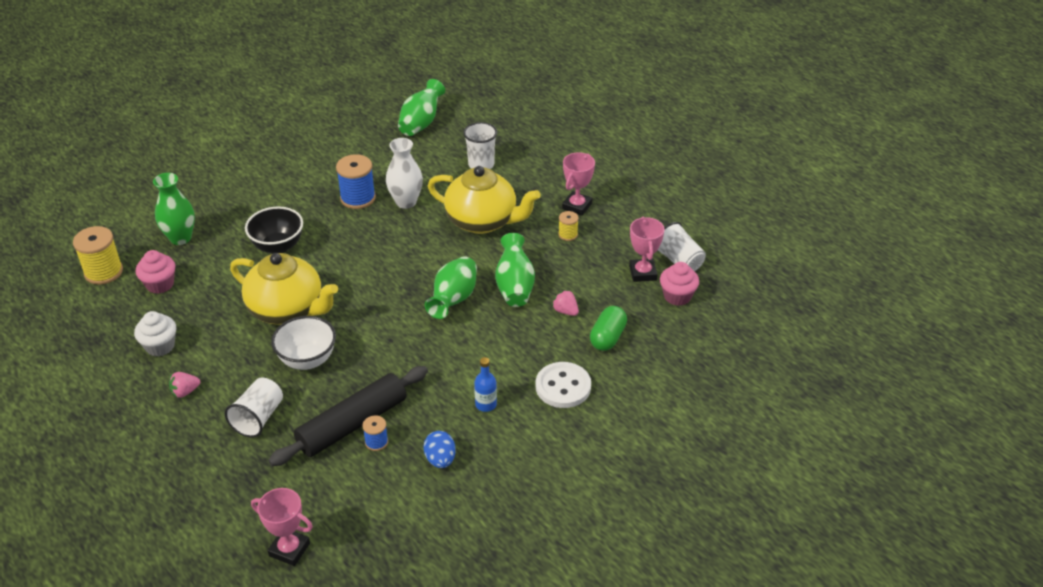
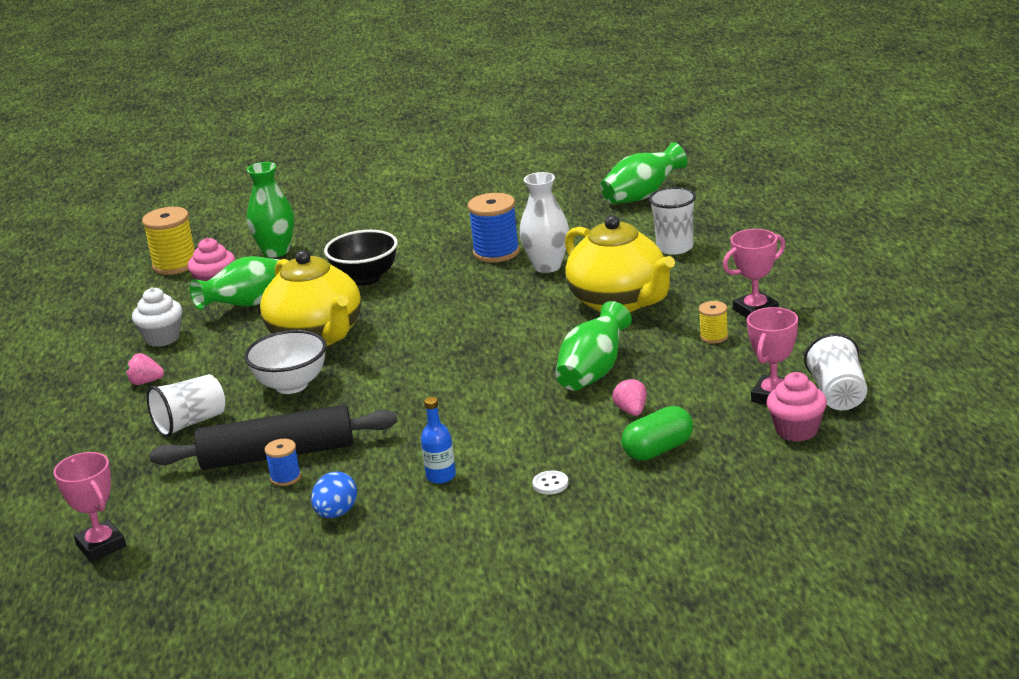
camera: 35 degrees right, 15 degrees down
green vase [425,256,477,319] -> green vase moved to [190,256,280,310]
white button [536,362,591,408] -> white button [532,470,569,495], size x0.45

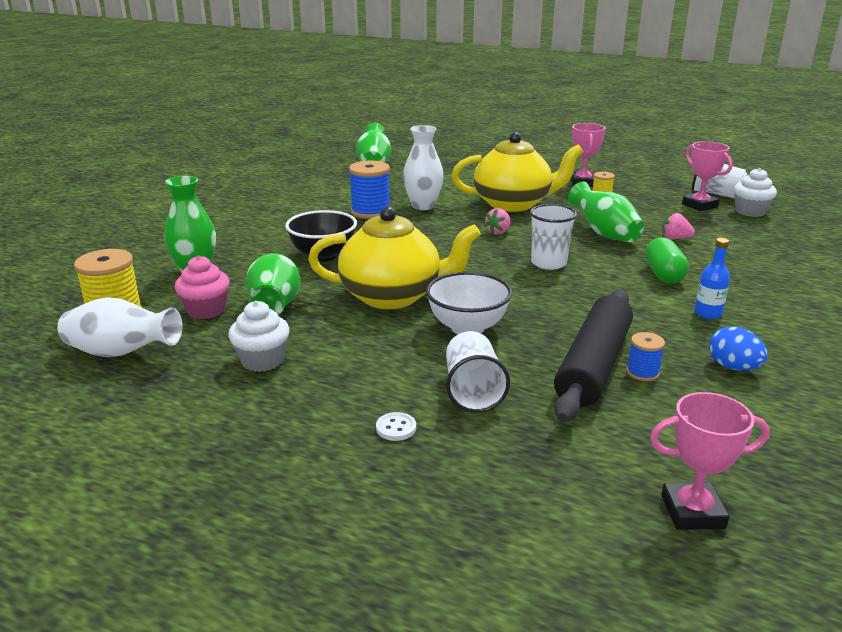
camera: 60 degrees left, 0 degrees up
pink strawberry [126,353,164,385] -> pink strawberry moved to [484,208,511,235]
white button [532,470,569,495] -> white button moved to [376,412,416,441]
green capsule [621,406,693,461] -> green capsule moved to [645,237,689,284]
white cup [649,187,696,255] -> white cup moved to [530,204,577,270]
pink cupcake [767,372,827,441] -> white cupcake [734,168,777,217]
none -> white vase [57,297,182,358]

